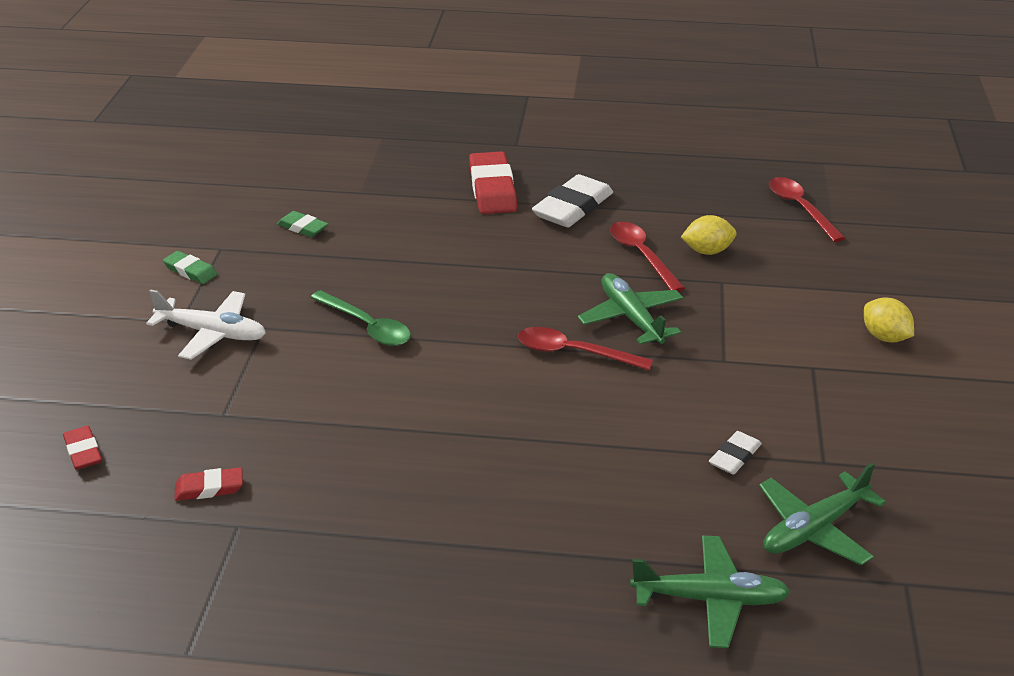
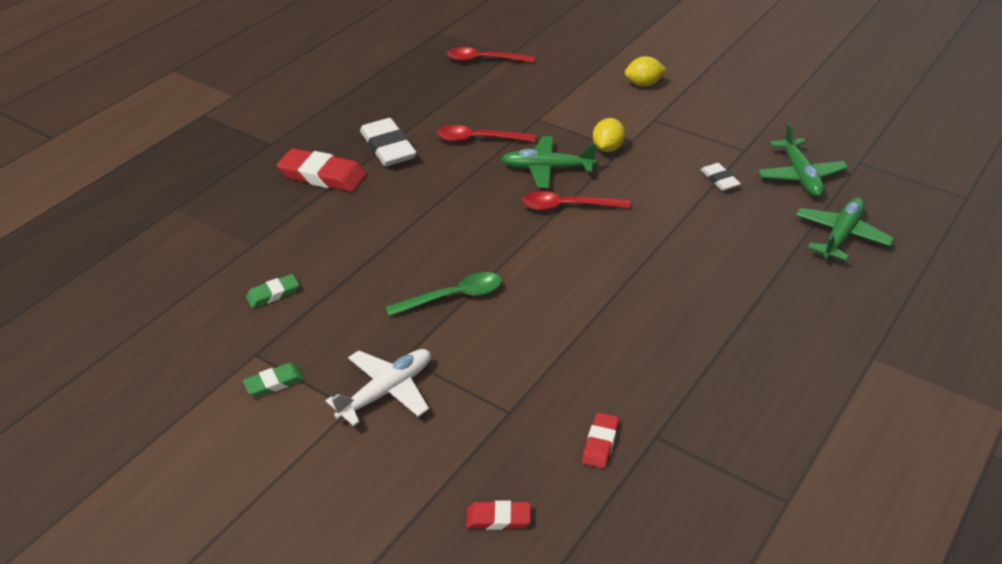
camera: 60 degrees left, 5 degrees up
red spoon [518,327,653,370] -> red spoon turned 45 degrees clockwise [521,191,630,211]
yellow lemon [681,215,737,255] -> yellow lemon moved to [593,118,625,152]

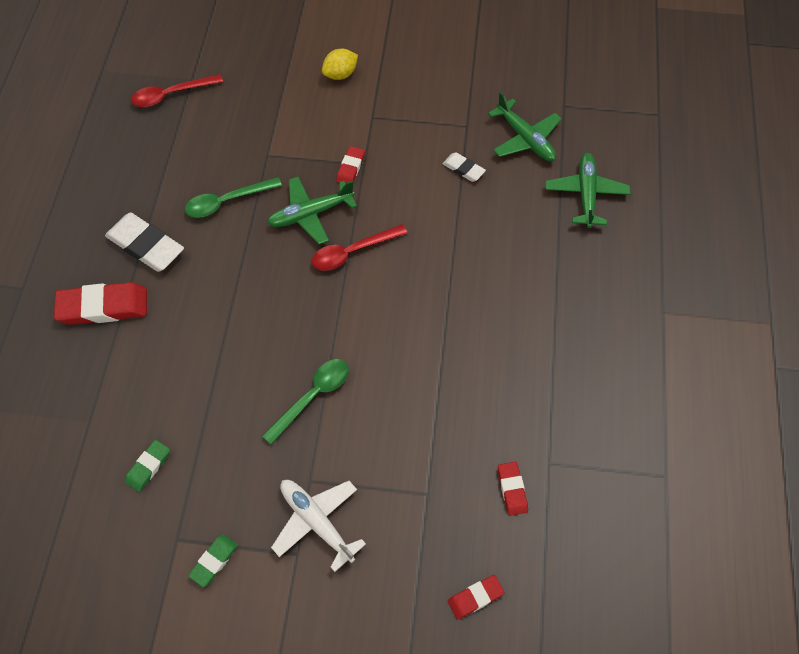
camera: 30 degrees left, 20 degrees up
white plane [326,349,431,426] -> white plane turned 60 degrees counterclockwise [271,480,366,572]
red spoon [436,125,536,142] -> green spoon [185,177,282,218]
yellow lemon [593,118,625,152] -> red eraser [336,146,365,183]

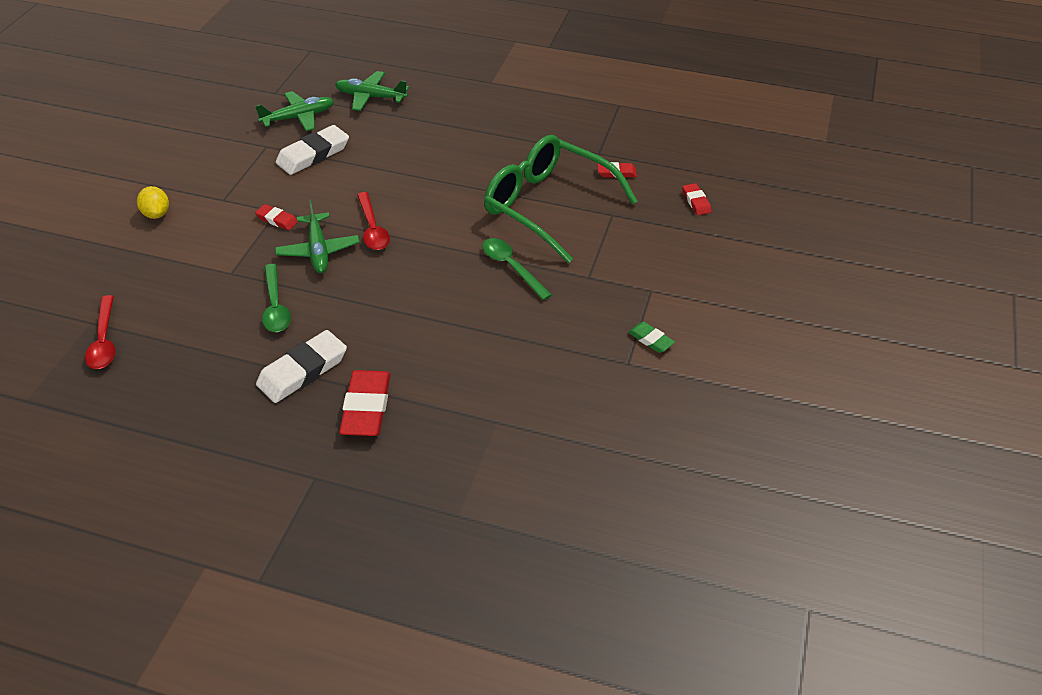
camera: 80 degrees left, 15 degrees down
green eraser [125,440,170,492] -> none
white plane [271,480,366,572] -> none
white eraser [442,152,486,182] -> white eraser [276,125,349,175], size x1.88
none -> green glasses [484,135,638,263]

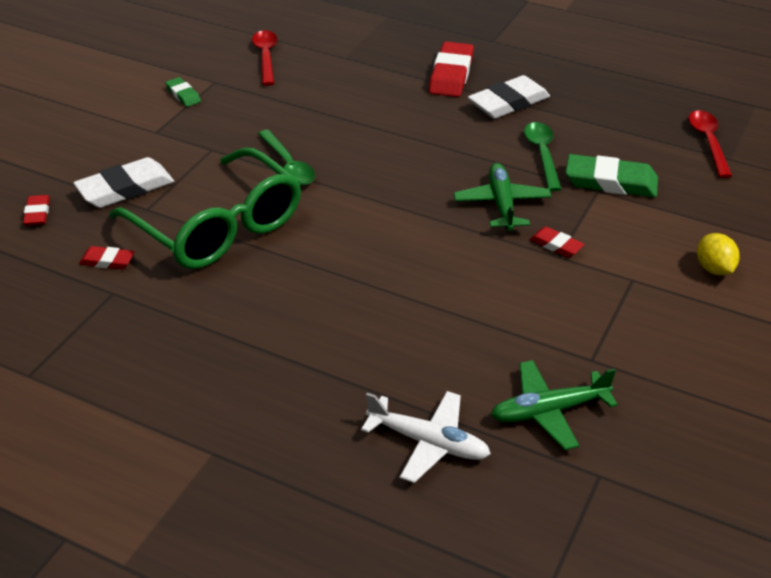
camera: 170 degrees left, 5 degrees down
white eraser [276,125,349,175] -> white eraser moved to [73,157,174,208]
green plane [335,71,409,111] -> white plane [361,391,491,483]
red spoon [357,192,390,250] -> red spoon moved to [252,30,277,86]
none -> green eraser [565,154,658,197]

